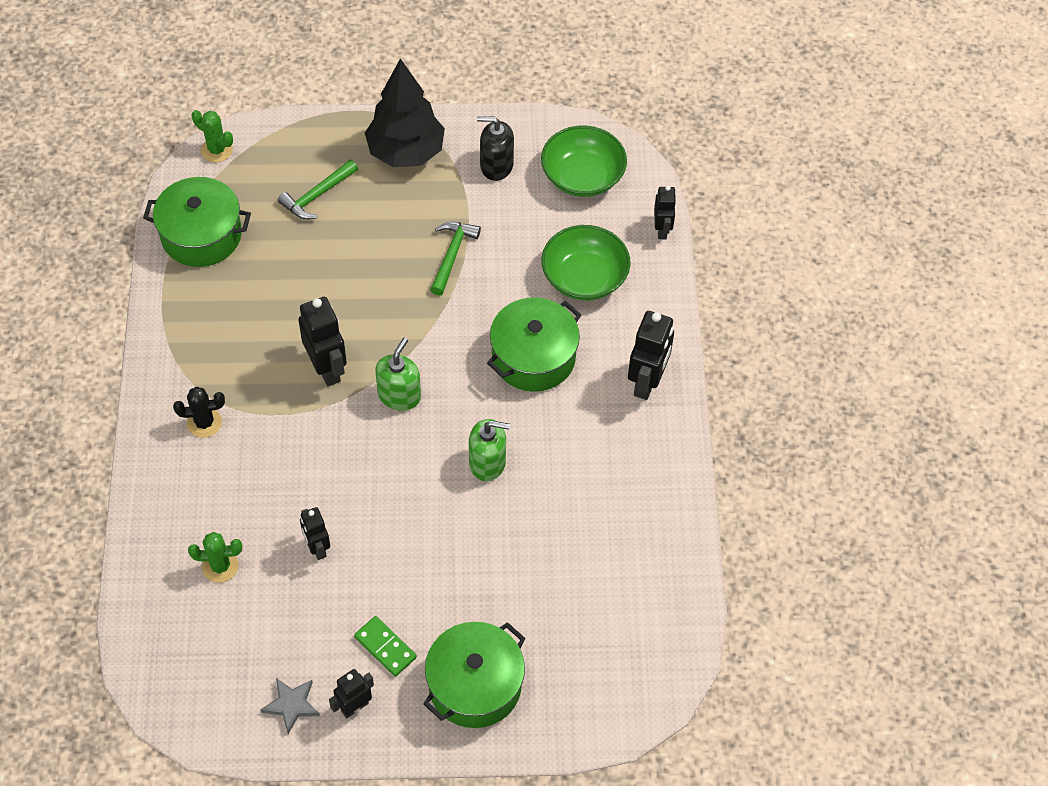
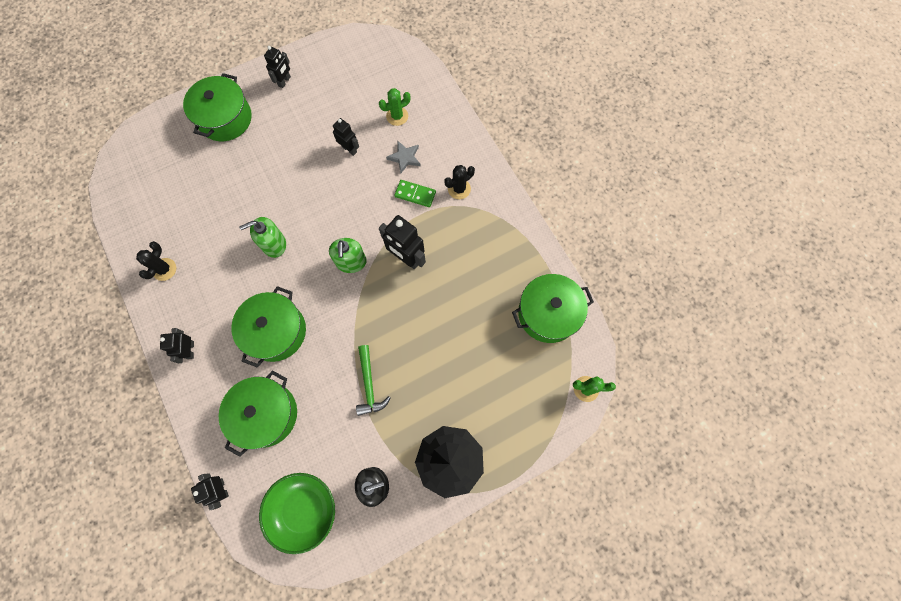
camera: 155 degrees right, 15 degrees up
grey star [261,678,320,734] -> grey star moved to [386,141,421,173]
green hammer [278,160,358,220] -> none
green domino [354,616,417,677] -> green domino moved to [395,180,436,207]
green bowl [541,225,631,301] -> green pot [219,370,297,457]
black robot [628,311,674,400] -> black robot [160,328,194,363], size x0.61
none -> black cactus [136,241,176,281]

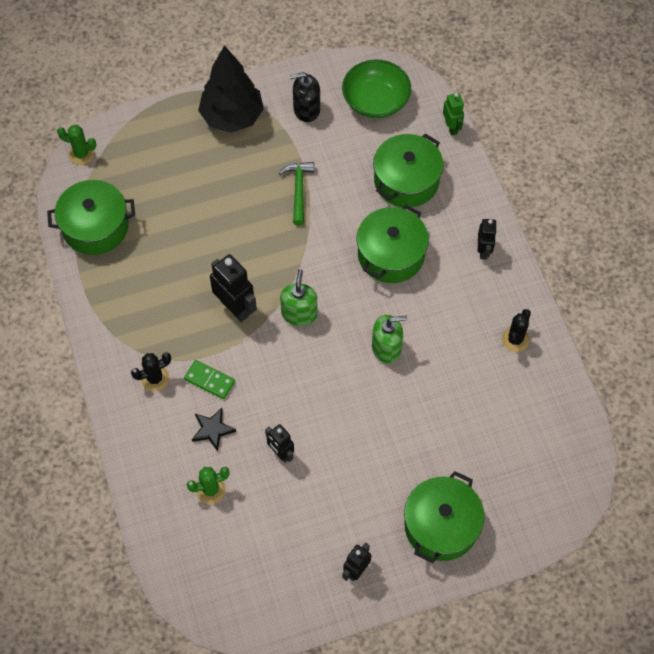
camera: 170 degrees left, 10 degrees down
black robot [191,473,229,510] -> green robot [443,93,464,136]
grey star [386,141,421,173] -> black star [192,408,236,452]

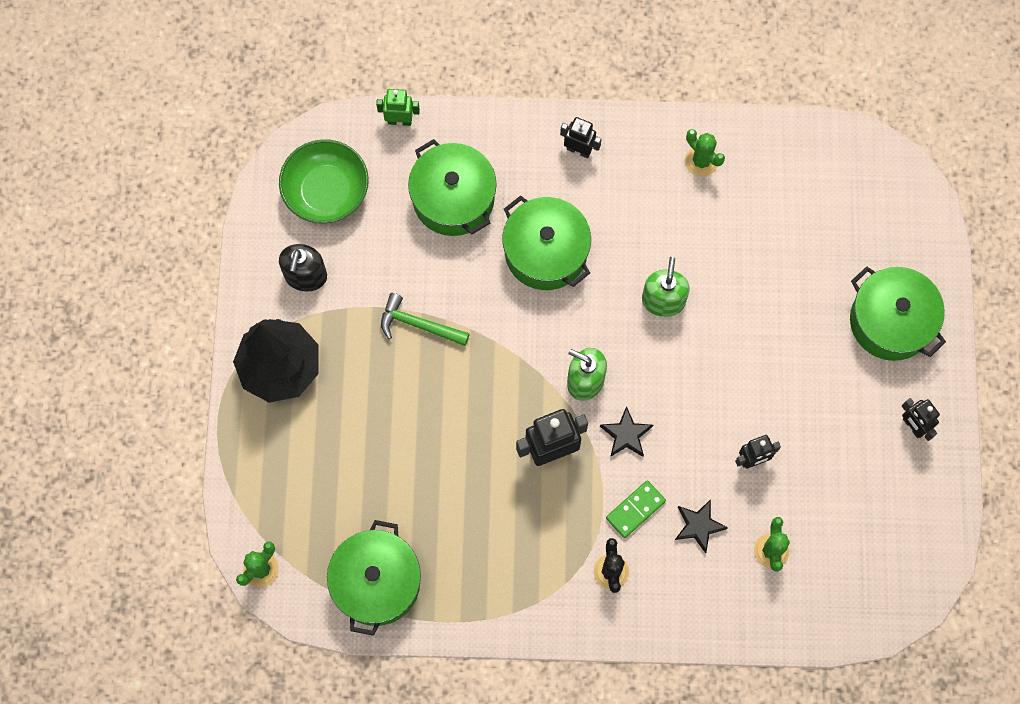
camera: 70 degrees left, 10 degrees up
black cactus [501,309,531,352] -> green cactus [685,129,725,177]
none -> black star [600,406,653,457]

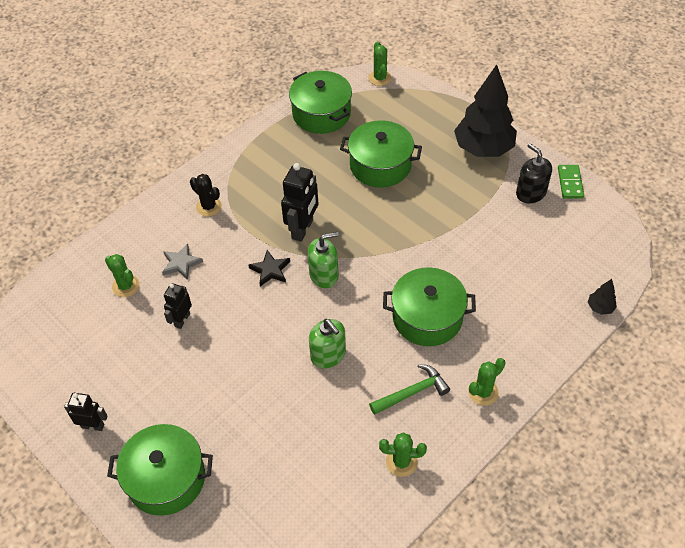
camera: 135 degrees right, 20 degrees down
green bowl [279,139,369,223] -> none
green robot [376,89,420,126] -> black tree [588,279,617,315]
green hammer [381,293,470,346] -> green hammer moved to [369,364,450,415]
green pot [408,139,497,236] -> green pot moved to [340,120,422,188]
black robot [560,117,602,158] -> green cactus [468,358,505,406]
green domino [606,481,666,538] -> green domino moved to [558,165,584,199]
black star [675,499,728,554] -> grey star [162,243,203,280]

